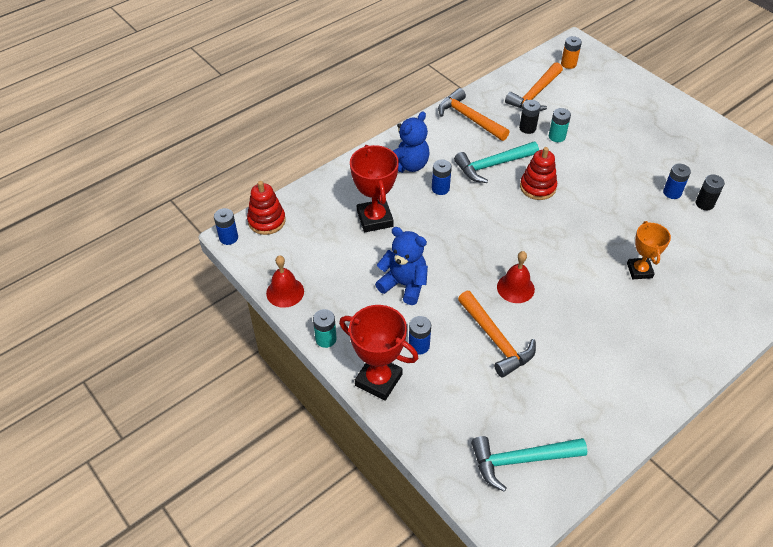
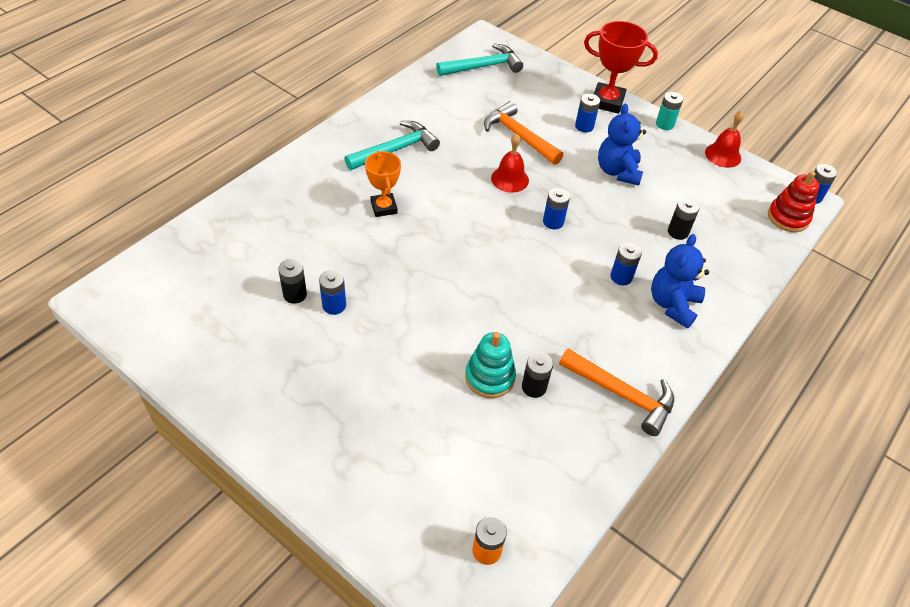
camera: 165 degrees right, 0 degrees up
red trophy [350,145,399,232] -> black battery [668,198,700,240]
blue teddy bear [375,227,428,305] -> blue teddy bear turned 75 degrees clockwise [598,104,646,185]
turquoise hammer [454,141,539,183] -> turquoise hammer moved to [345,121,440,170]
orange hammer [505,62,563,111] -> none
red stacking toy [520,147,557,200] -> none
turquoise battery [549,108,571,142] -> turquoise stacking toy [465,332,516,398]
none -> blue battery [543,188,570,229]

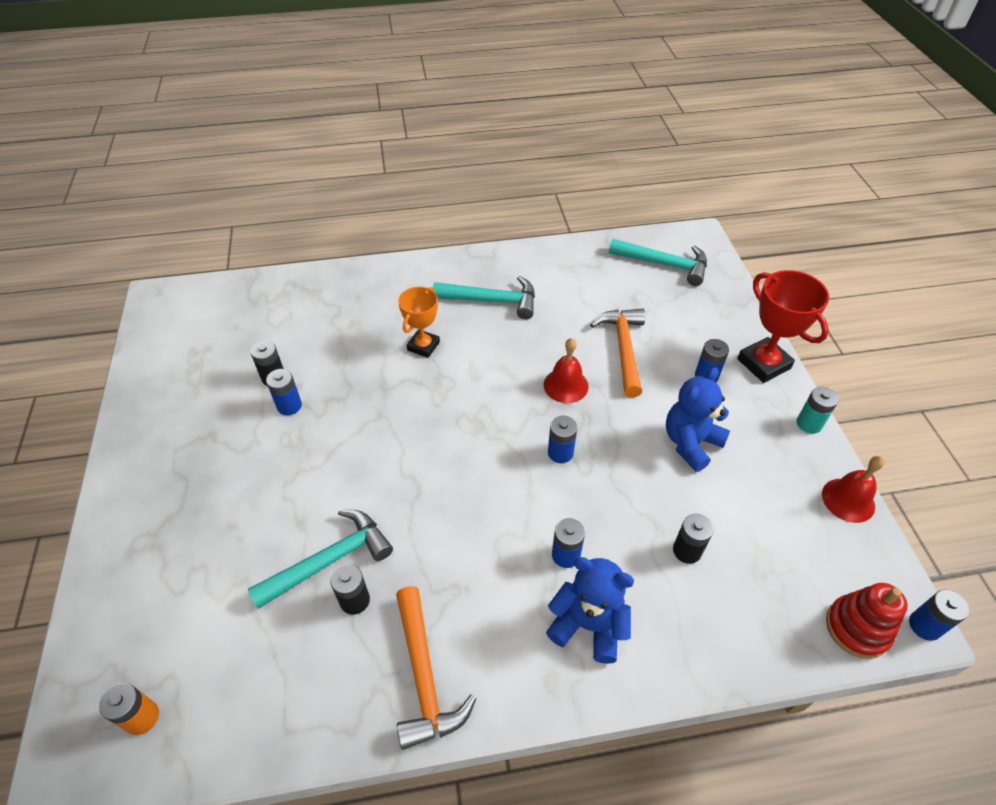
camera: 45 degrees right, 0 degrees up
turquoise stacking toy [465,332,516,398] -> turquoise hammer [248,509,393,609]
blue teddy bear [651,234,709,329] -> blue teddy bear turned 45 degrees clockwise [546,557,634,664]

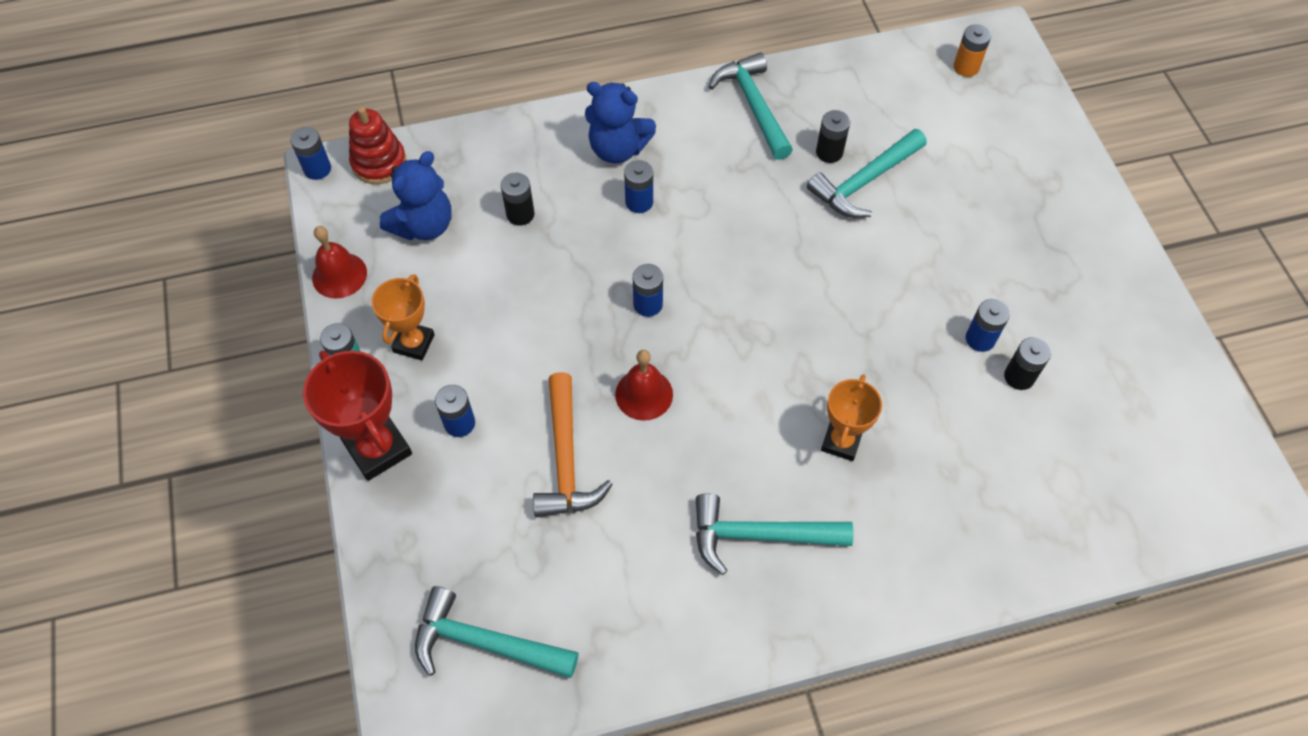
camera: 175 degrees right, 10 degrees up
orange hammer [396,586,476,750] -> turquoise hammer [709,52,793,160]
blue teddy bear [666,367,730,472] -> blue teddy bear moved to [380,151,452,241]
none -> orange trophy [371,274,435,360]

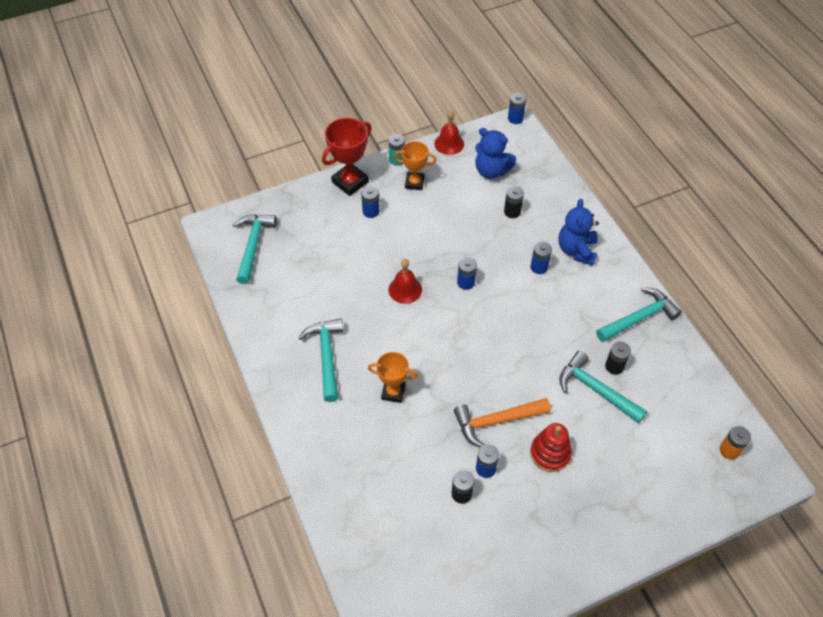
camera: 80 degrees right, 5 degrees down
red stacking toy [349,106,407,184] -> red stacking toy moved to [530,423,572,472]
orange hammer [533,372,613,517] -> orange hammer moved to [454,398,551,447]

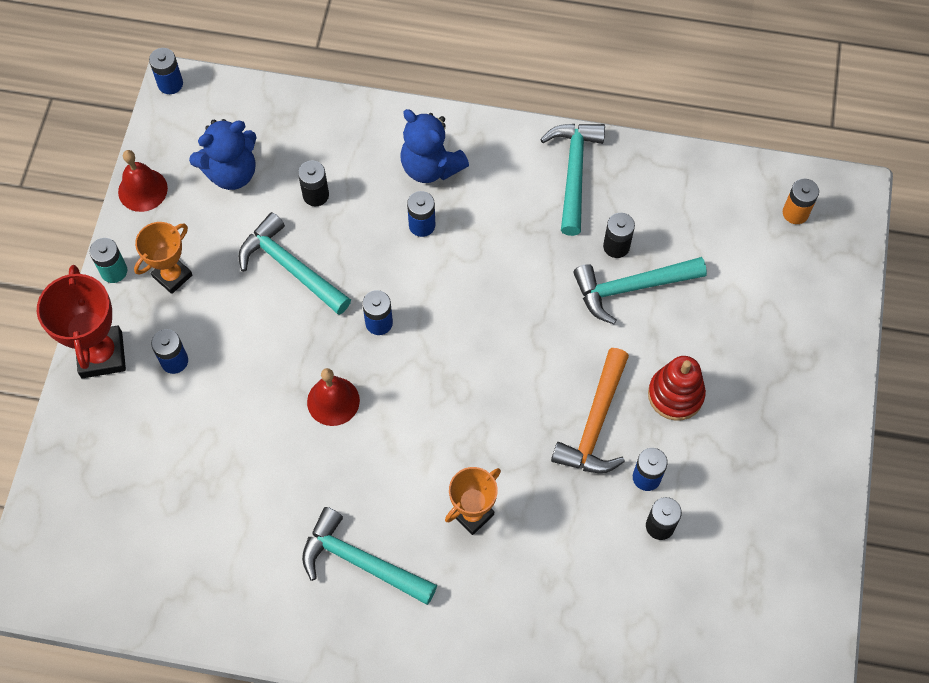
camera: 55 degrees left, 10 degrees up
turquoise hammer [233,214,277,284] -> turquoise hammer moved to [238,212,351,315]

